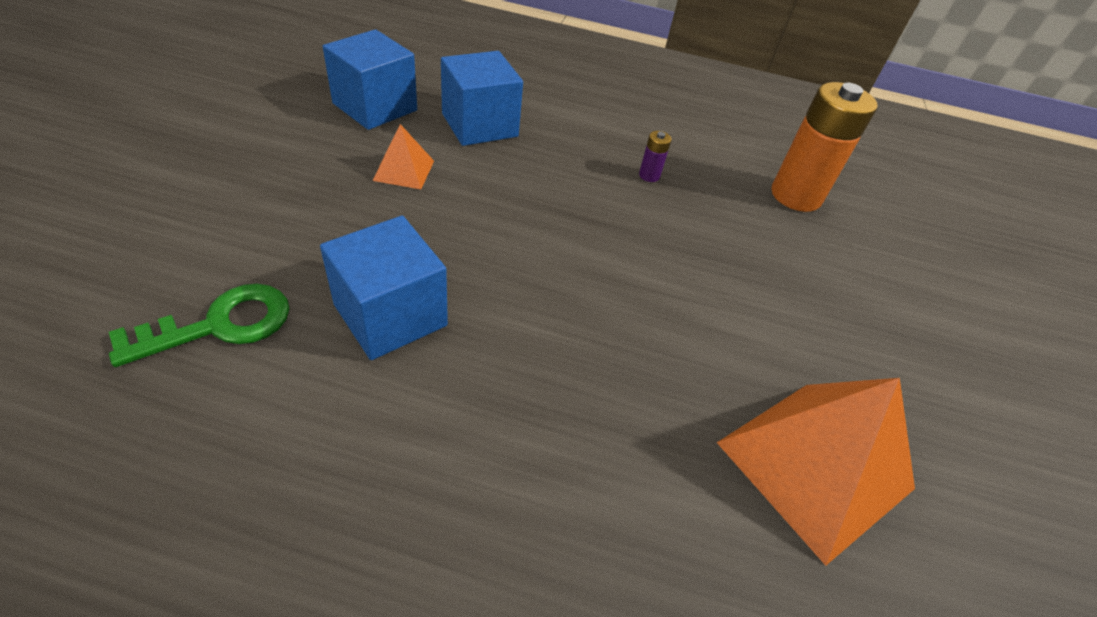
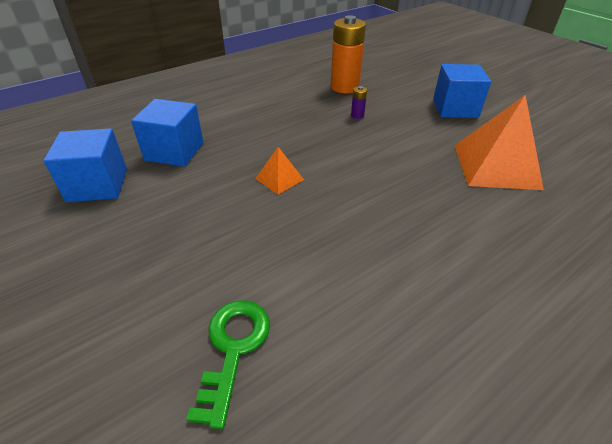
camera: 45 degrees left, 5 degrees down
blue cube [320,216,448,360] -> blue cube moved to [433,64,491,118]
orange pyramid [372,124,434,189] -> orange pyramid moved to [255,147,304,195]
purple battery [639,131,672,182] -> purple battery moved to [351,86,367,119]

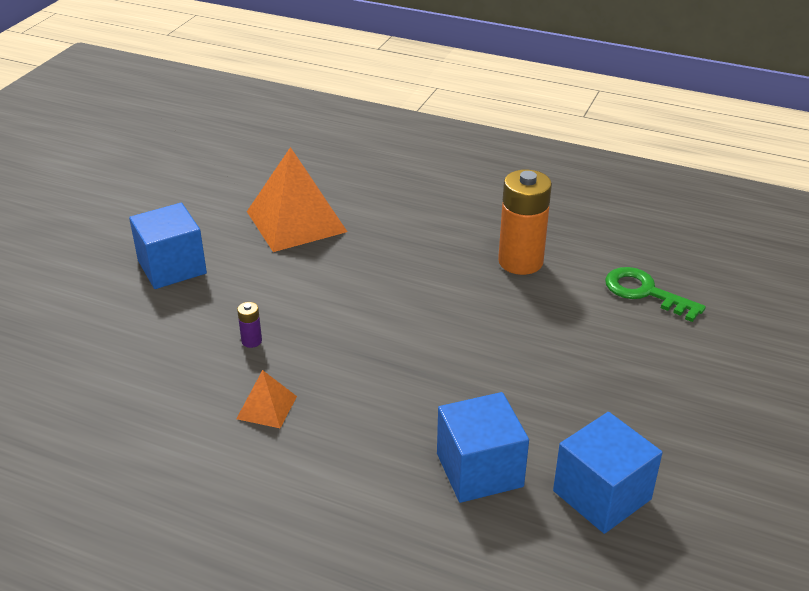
camera: 120 degrees left, 5 degrees down
green key [186,300,270,429] -> green key turned 60 degrees clockwise [605,267,706,322]
orange pyramid [255,147,304,195] -> orange pyramid moved to [236,370,297,428]
orange battery [331,15,366,93] -> orange battery moved to [498,169,552,275]

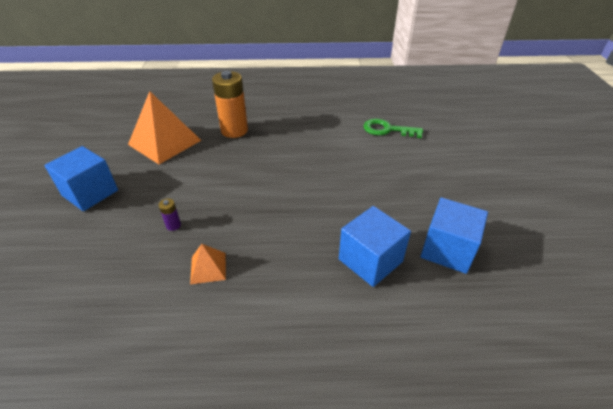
camera: 25 degrees left, 5 degrees up
orange battery [498,169,552,275] -> orange battery moved to [212,71,248,138]

